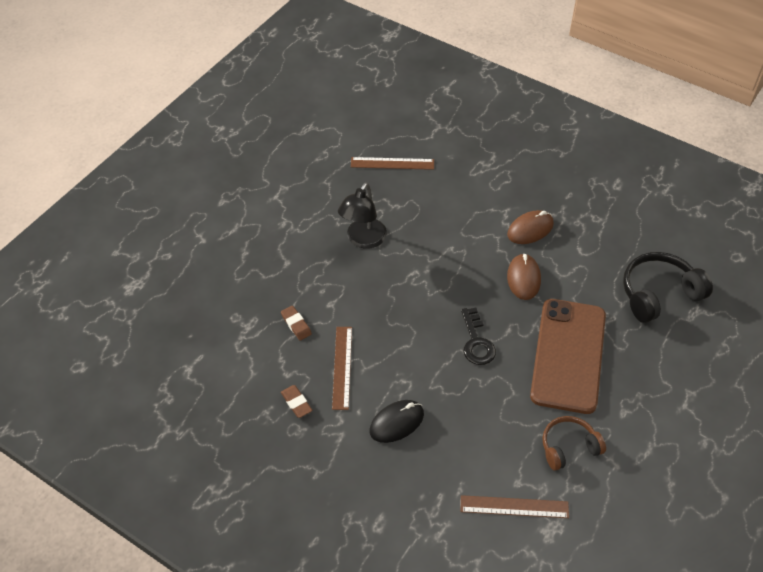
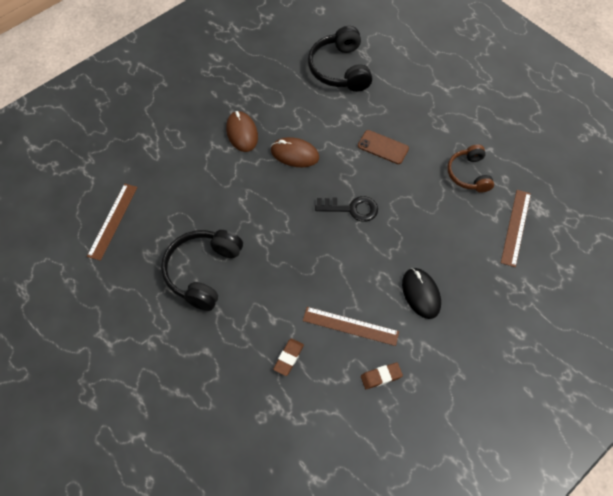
camera: 75 degrees left, 10 degrees up
brown eraser [281,306,312,341] -> brown eraser turned 45 degrees counterclockwise [273,339,304,376]
black lamp [338,182,387,249] -> black headphones [161,230,243,311]
brown phone [530,299,606,414] -> brown phone [358,130,409,164], size x0.44

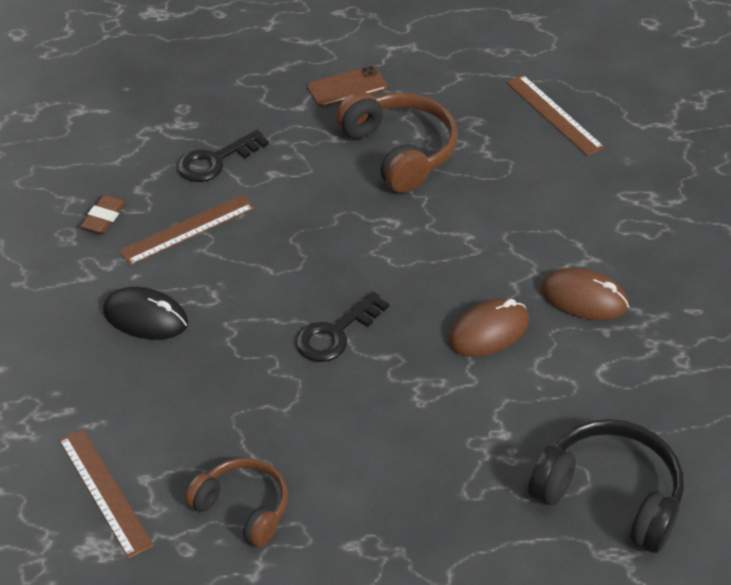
camera: 130 degrees right, 15 degrees down
black headphones [161,230,243,311] -> brown headphones [336,92,458,193]
brown eraser [273,339,304,376] -> black key [177,130,269,182]
brown phone [358,130,409,164] -> brown phone moved to [307,66,387,107]

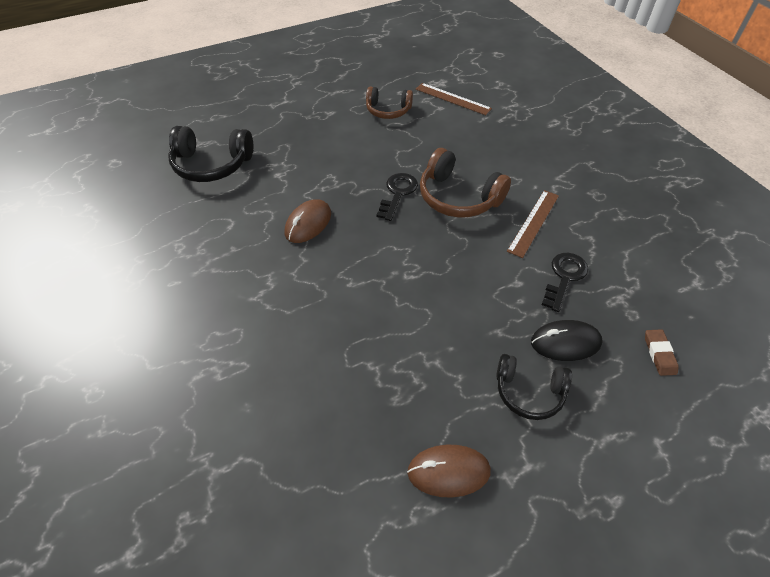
camera: 155 degrees right, 5 degrees up
brown eraser [80,195,126,233] -> brown eraser moved to [645,329,679,376]
black mouse [103,287,188,340] -> black mouse moved to [531,320,603,361]
brown phone [307,66,387,107] -> black headphones [496,354,572,420]
brown headphones [336,92,458,193] -> brown headphones moved to [420,148,511,218]
brown ruler [506,75,605,156] -> none
brown mouse [541,268,629,320] -> brown mouse moved to [407,445,491,498]

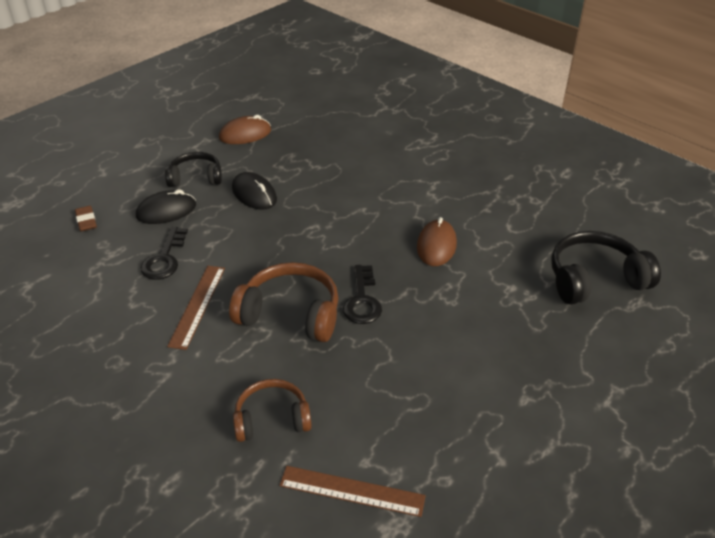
camera: 160 degrees right, 10 degrees down
brown headphones [366,87,413,119] -> brown headphones moved to [233,379,312,442]
none -> black mouse [232,172,277,210]

